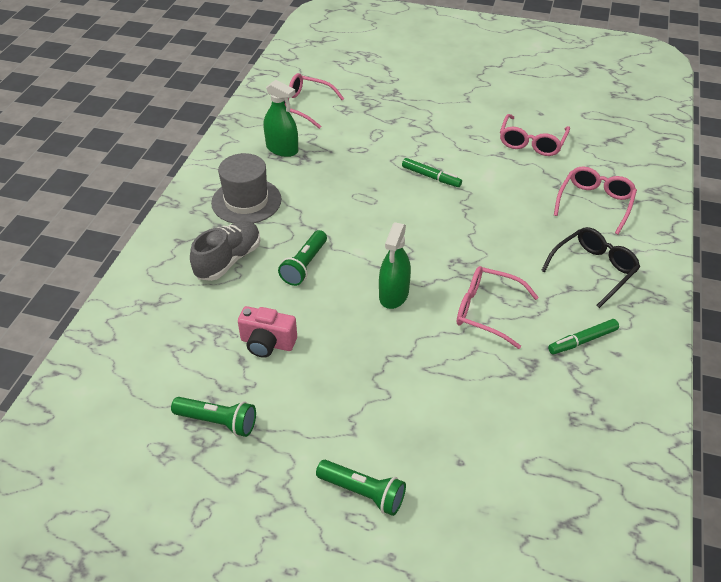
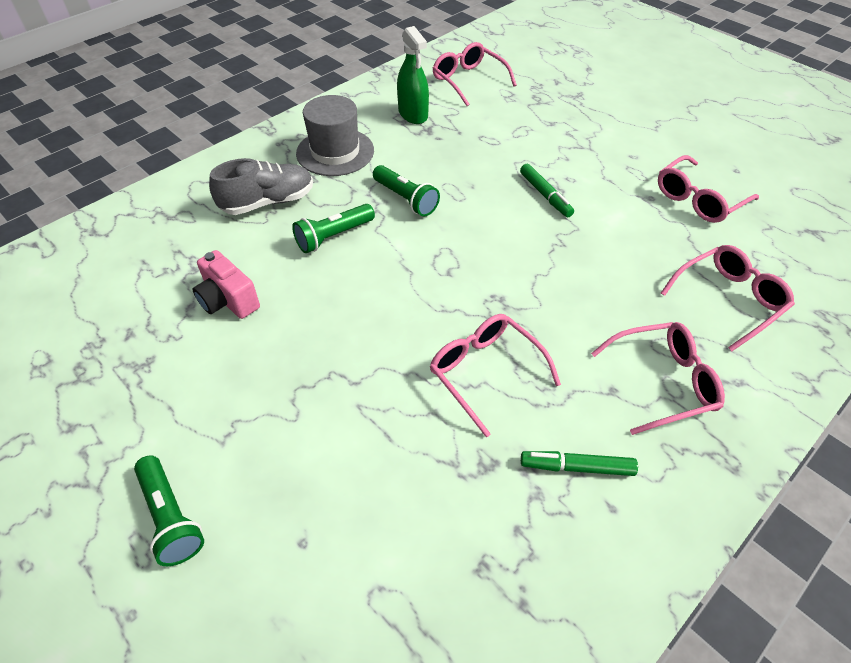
camera: 30 degrees right, 5 degrees up
green flashlight [171,397,256,437] -> green flashlight moved to [373,165,440,216]
green spray bottle [379,222,411,309] -> none
black glasses [541,227,640,308] -> pink glasses [591,322,725,435]

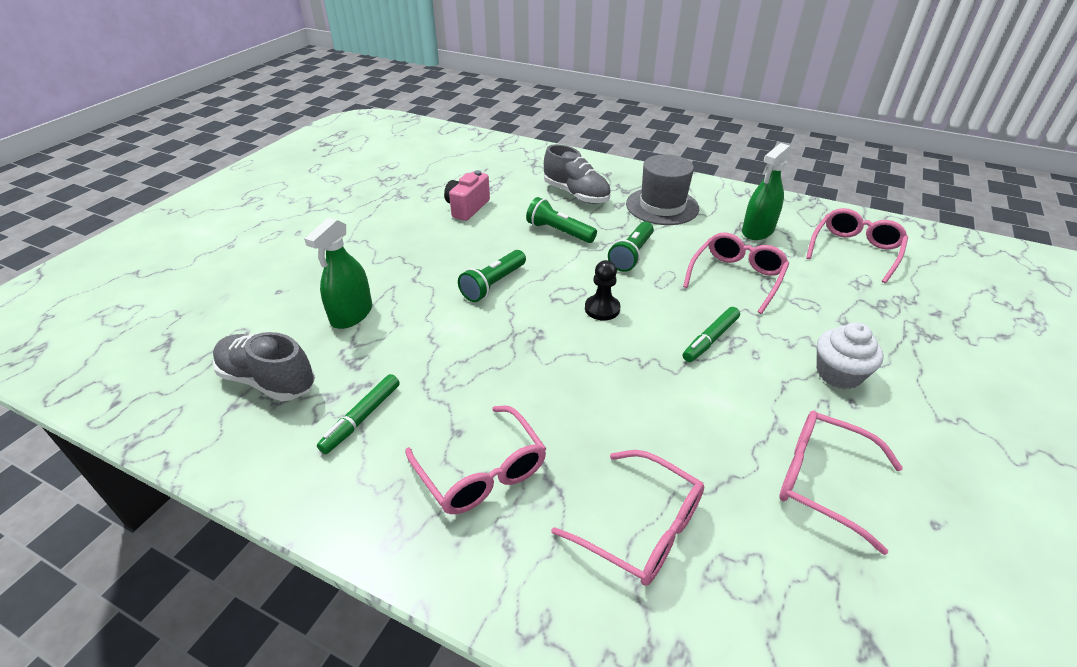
camera: 70 degrees right, 10 degrees down
green flashlight [134,455,204,566] -> green flashlight moved to [458,250,526,302]
pink glasses [430,314,561,437] -> pink glasses moved to [683,232,789,314]
green marker [521,451,638,476] -> green marker turned 135 degrees counterclockwise [317,374,400,454]
none -> grey shoe [213,332,315,402]
none -> green spray bottle [304,218,372,329]
none -> black pawn [585,260,620,321]
none -> white cupcake [817,322,884,389]

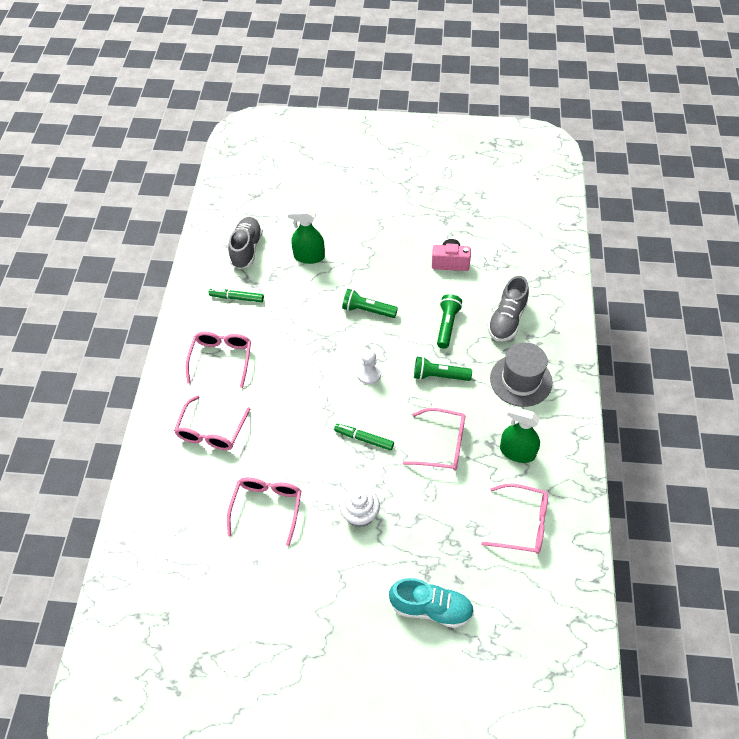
camera: 70 degrees right, 15 degrees up
pink glasses [405,406,546,514] -> pink glasses turned 150 degrees clockwise [186,332,251,388]
black pawn [585,260,620,321] -> white pawn [357,350,381,385]
none -> turquoise shoe [389,578,474,628]

